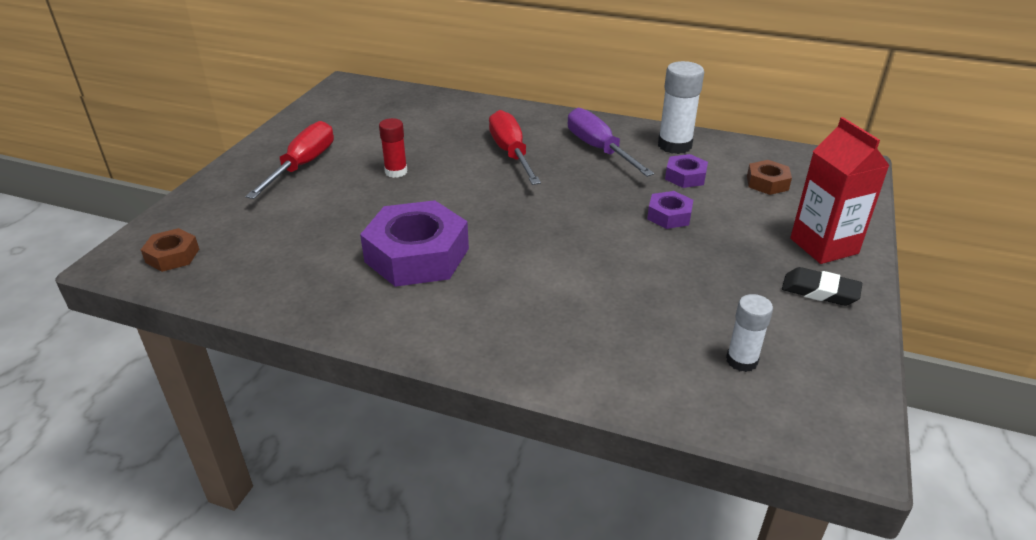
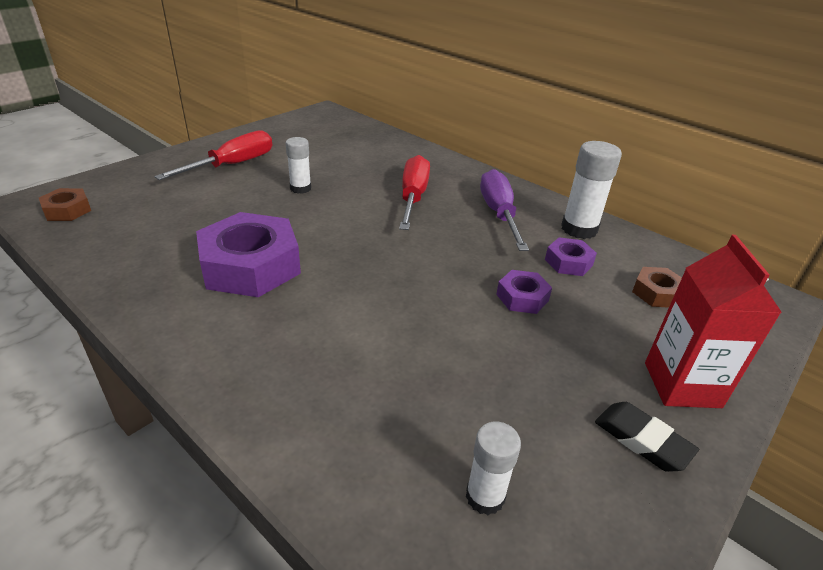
camera: 20 degrees right, 0 degrees up
red glue stick [379,118,407,178] -> white glue stick [286,137,311,194]

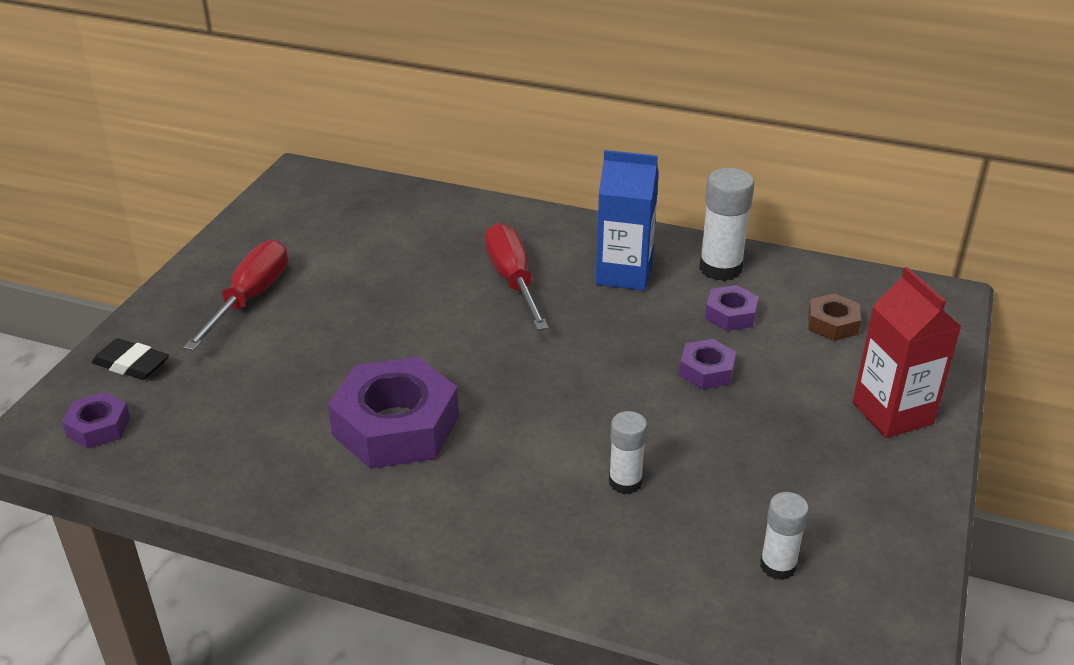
camera: 20 degrees left, 0 degrees up
brown nut [39,188,91,221] -> purple nut [62,392,130,448]
white glue stick [286,137,311,194] -> white glue stick moved to [609,411,647,494]
purple screwdriver [480,169,529,251] -> blue carton [596,150,659,291]
black eraser [595,402,699,472] -> black eraser moved to [92,338,169,380]

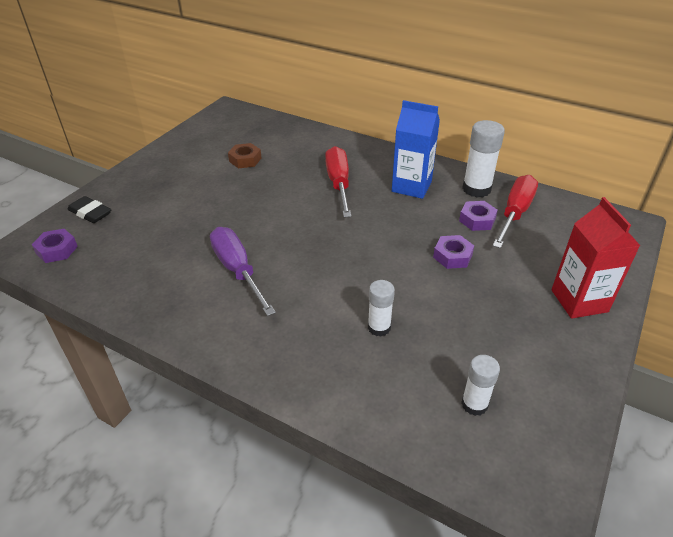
camera: 10 degrees right, 5 degrees up
red screwdriver [183,240,288,351] -> red screwdriver moved to [493,175,538,248]
purple nut [328,357,459,469] -> purple screwdriver [210,227,276,316]
brown nut [808,293,861,341] -> brown nut moved to [228,143,262,168]

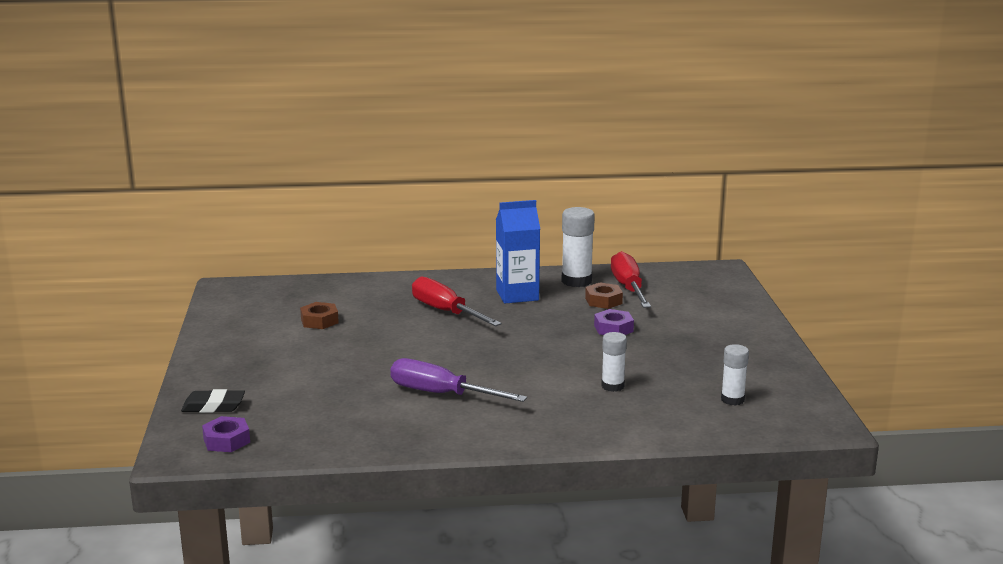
camera: 35 degrees left, 20 degrees down
purple nut [459,201,498,231] -> brown nut [585,282,623,309]
red carton [551,197,640,319] -> none

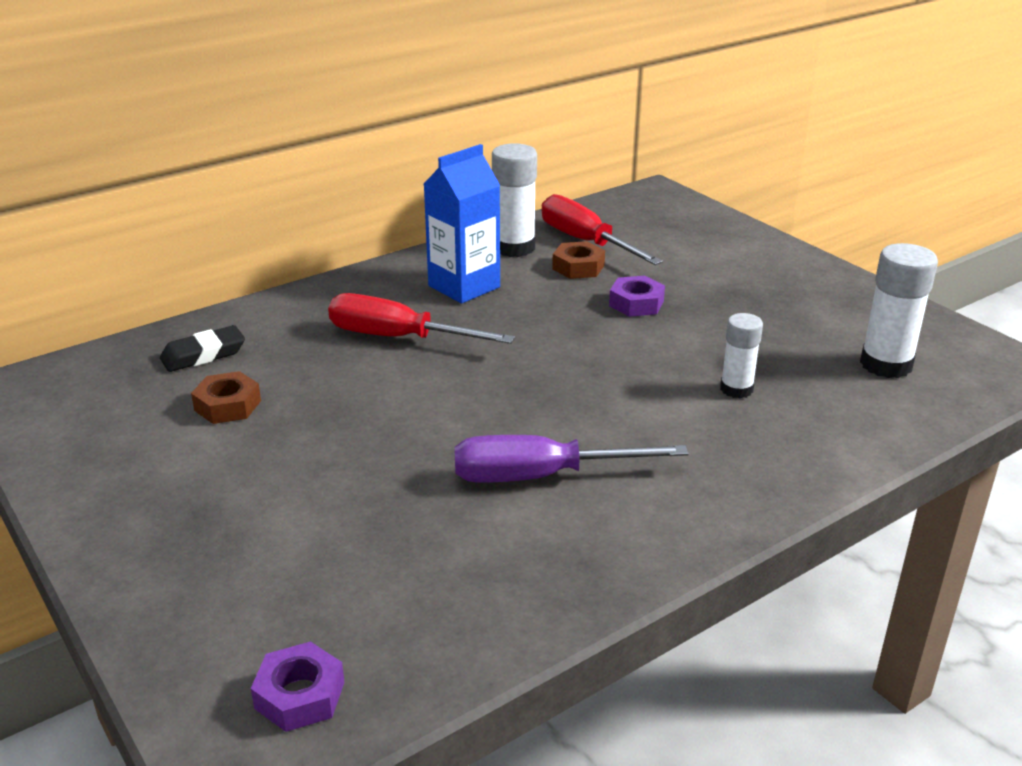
camera: 30 degrees left, 10 degrees up
black eraser [181,389,245,413] -> black eraser moved to [160,325,245,372]
white glue stick [721,344,749,406] -> white glue stick [860,243,938,378], size x1.61

